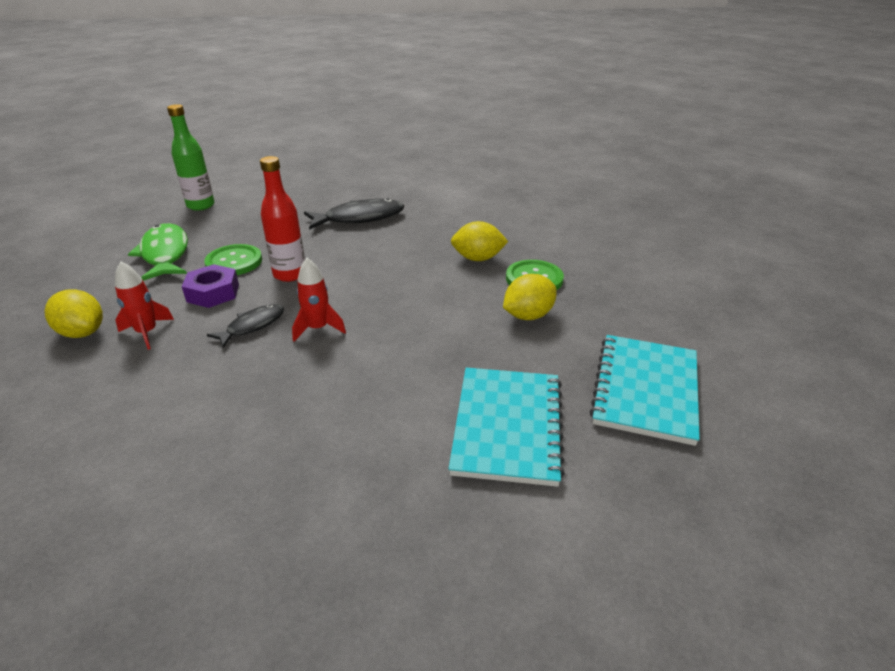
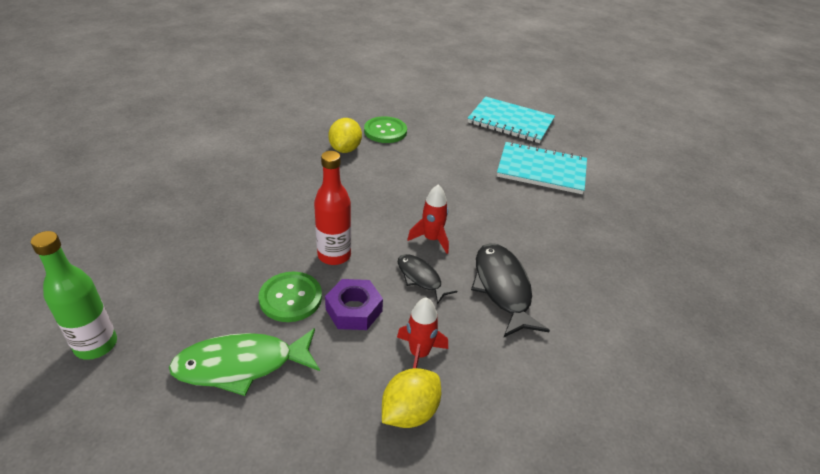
camera: 85 degrees left, 5 degrees up
black fish [304,198,404,230] -> black fish moved to [471,243,550,338]
yellow lemon [503,274,557,320] -> none

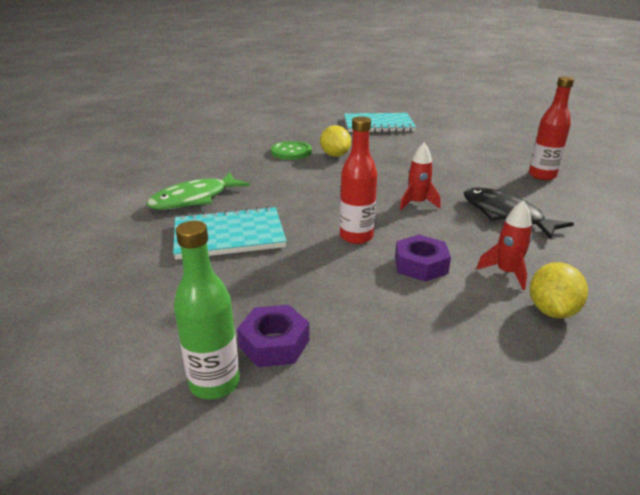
camera: 25 degrees left, 10 degrees down
green fish [169,328,320,396] -> green fish moved to [146,173,250,210]
green button [259,272,322,322] -> none
yellow lemon [328,118,362,153] -> yellow lemon moved to [320,125,351,157]
black fish [398,254,457,304] -> none
turquoise notebook [497,141,587,194] -> turquoise notebook moved to [173,206,287,260]
none -> purple nut [237,305,309,367]
none -> red bottle [529,76,574,180]

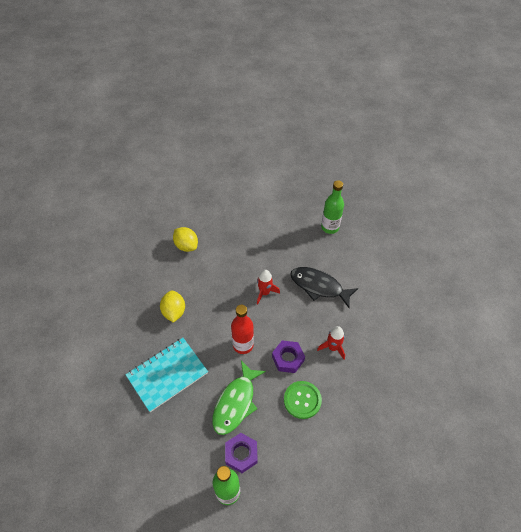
camera: 25 degrees left, 25 degrees up
green fish [146,173,250,210] -> green fish moved to [212,361,266,435]
green button [271,141,312,160] -> green button moved to [284,381,322,419]
turquoise notebook [344,113,416,132] -> none
red bottle [529,76,574,180] -> green bottle [321,180,344,234]
yellow lemon [530,262,588,318] -> yellow lemon moved to [160,290,185,323]

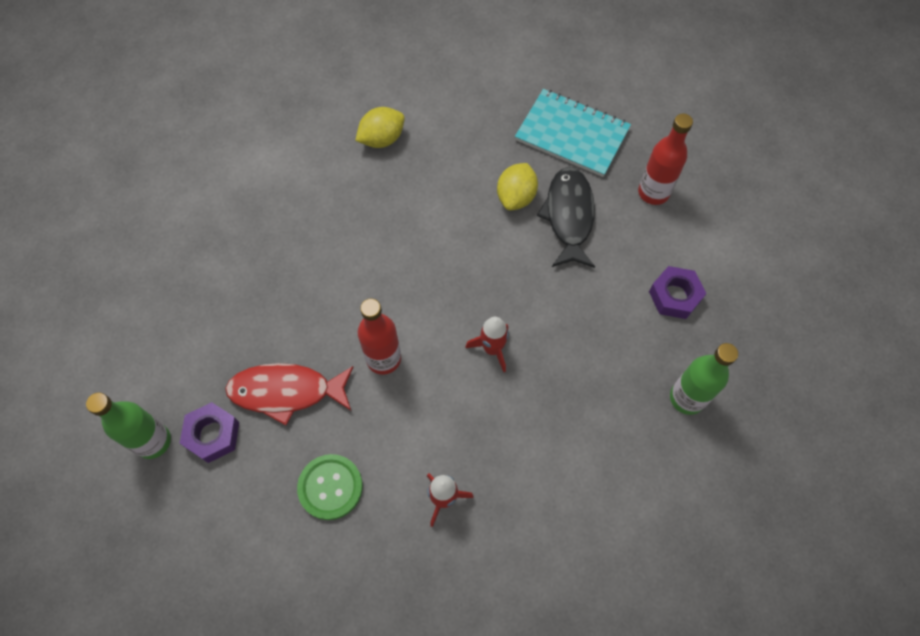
camera: 65 degrees right, 10 degrees up
turquoise notebook [125,338,208,412] -> turquoise notebook moved to [515,89,631,177]
yellow lemon [160,290,185,323] -> yellow lemon moved to [355,107,405,148]
green fish [212,361,266,435] -> red fish [225,363,353,425]
purple nut [272,340,305,373] -> purple nut moved to [649,266,707,319]
black fish [291,267,359,308] -> black fish moved to [537,167,595,268]
none -> red bottle [638,113,693,205]

